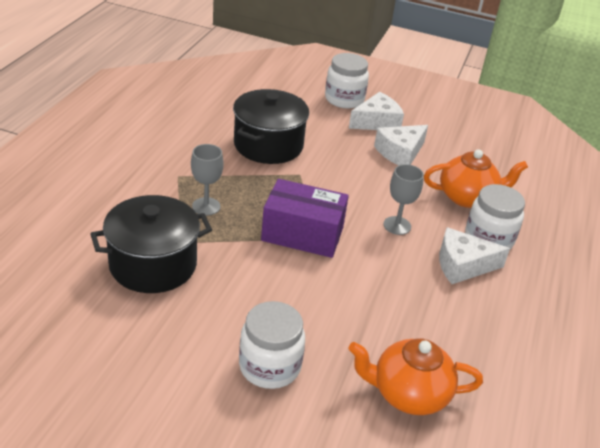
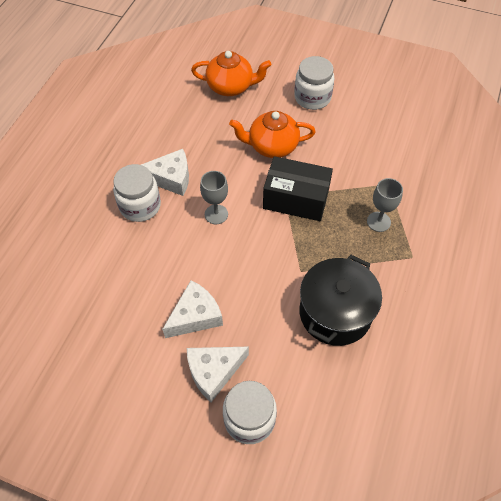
camera: 175 degrees left, 20 degrees up
black pot [90,195,212,293] -> none
purple box [261,179,349,258] -> black box [263,156,333,221]
orange teapot [424,149,528,208] -> orange teapot moved to [229,111,316,158]

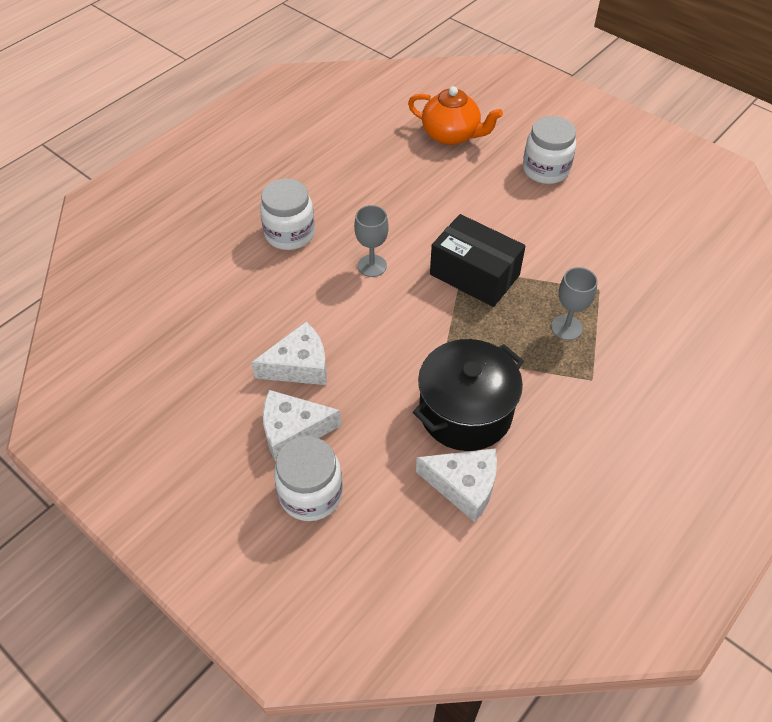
camera: 20 degrees right, 5 degrees down
white cheese [141,149,189,196] -> white cheese moved to [416,448,497,522]
orange teapot [229,111,316,158] -> none

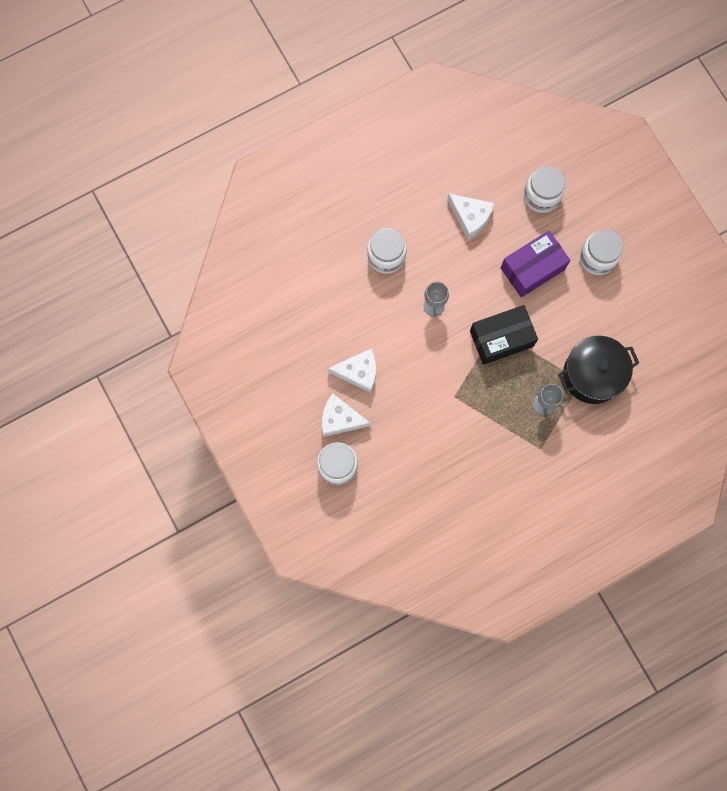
camera: 20 degrees right, 25 degrees up
orange teapot [408,86,503,145] -> white jar [524,166,565,213]
black pot [413,339,524,451] -> black pot moved to [558,336,639,404]
white cheese [416,448,497,522] -> white cheese moved to [447,193,495,240]
black box [430,214,526,307] -> black box turned 75 degrees counterclockwise [470,305,538,365]
none -> purple box [501,230,570,297]

